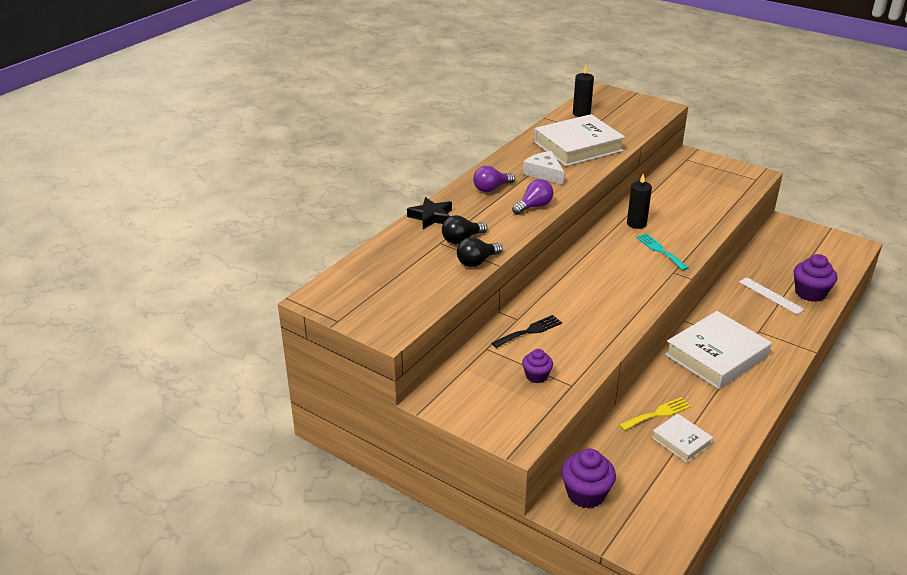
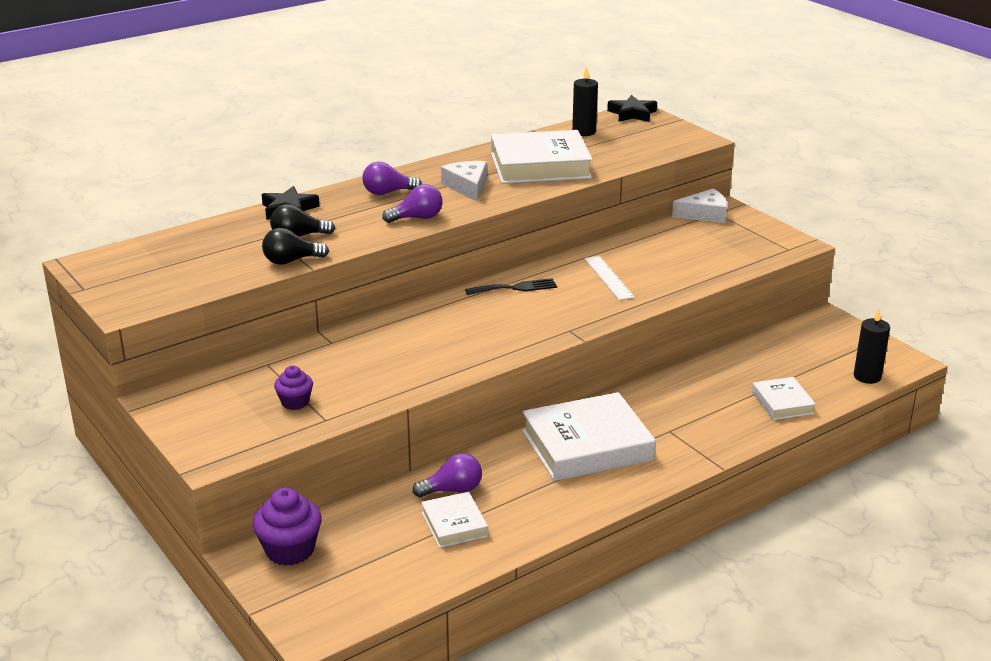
camera: 20 degrees right, 5 degrees down
black fork [492,315,562,348] -> black fork moved to [465,278,557,295]
yellow fork [619,397,691,431] -> purple light bulb [413,453,482,497]
black candle [627,173,652,229] -> black candle moved to [854,309,890,384]
turquoise fork [636,233,688,271] -> none
white ruler [739,277,805,314] -> white ruler moved to [585,256,635,300]
purple cupcake [794,254,837,302] -> white book [752,377,816,420]
none -> black star [607,95,657,122]
none -> white cheese [672,189,727,223]

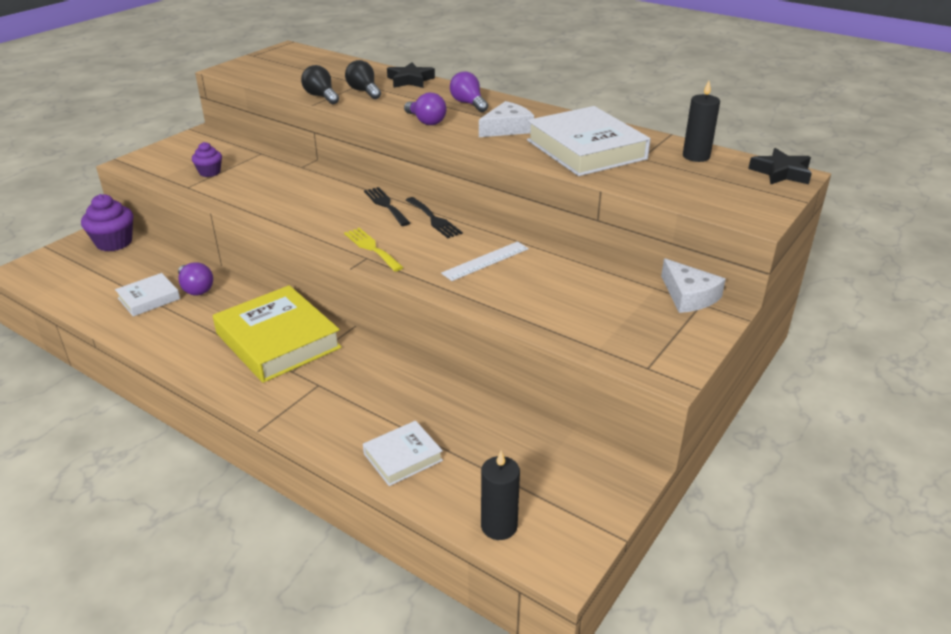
camera: 70 degrees right, 5 degrees up
white book [522,392,656,481] -> yellow book [213,285,342,383]
none -> yellow fork [344,228,404,272]
none -> black fork [364,187,410,226]

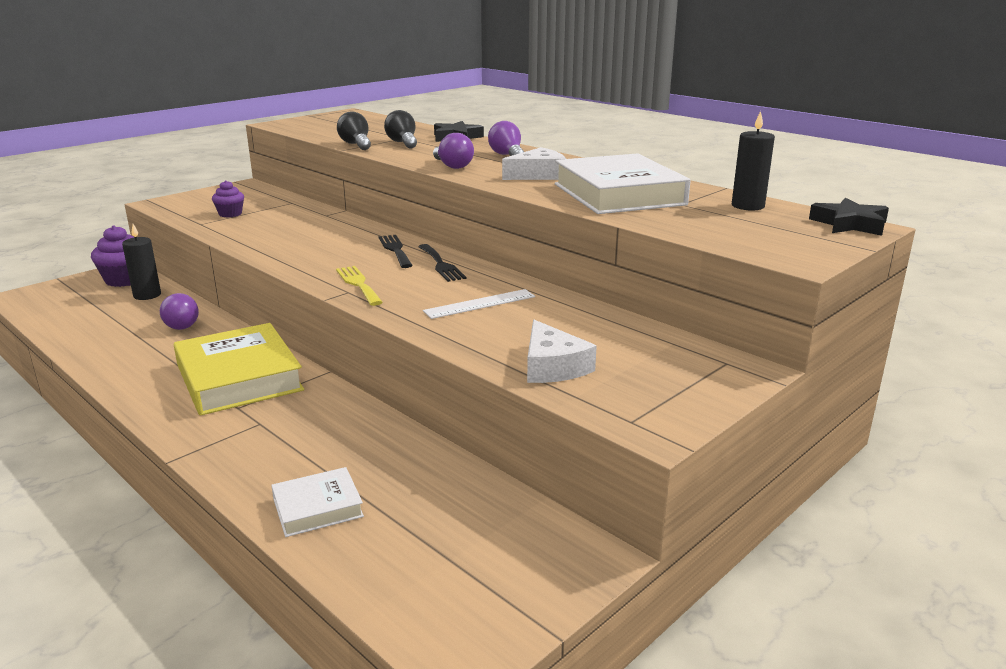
camera: 10 degrees right, 10 degrees down
white book [115,273,180,317] -> none
black candle [481,451,520,540] -> black candle moved to [122,224,161,300]
white cheese [661,258,726,313] -> white cheese moved to [527,320,597,383]

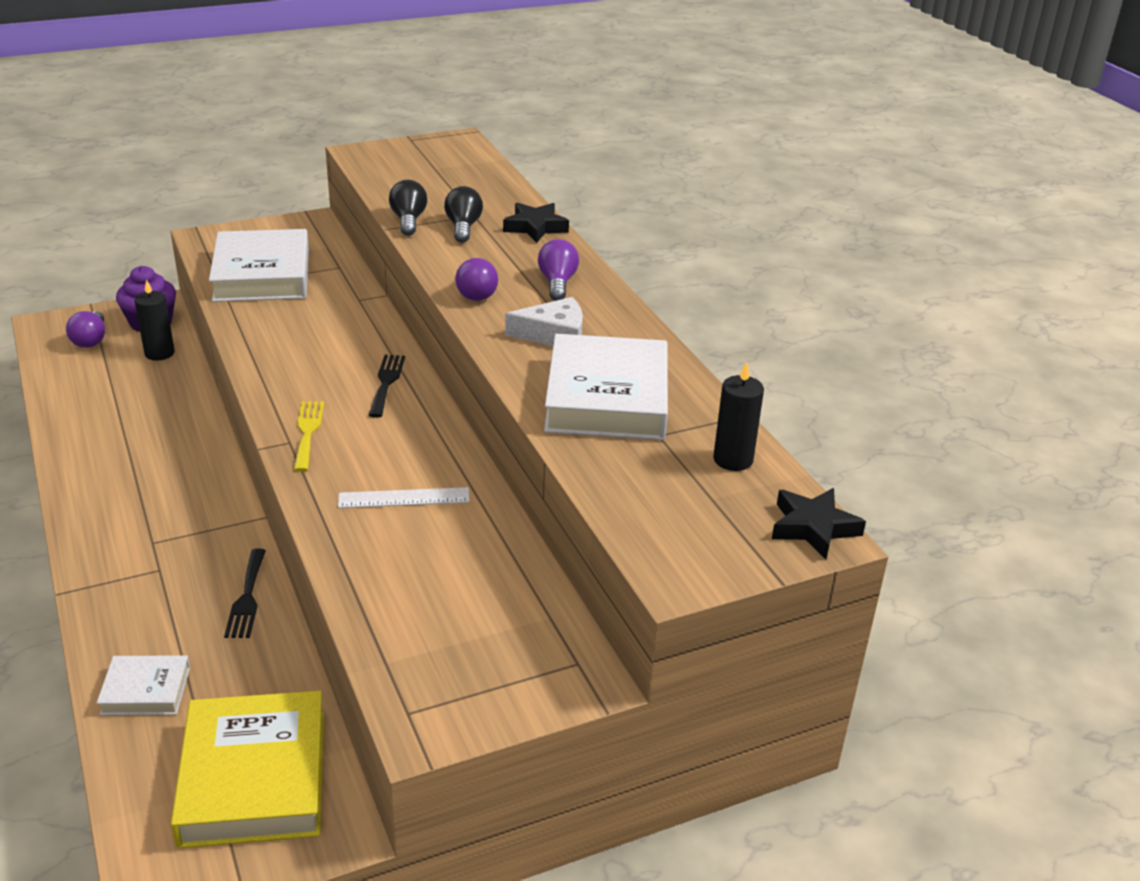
camera: 20 degrees right, 10 degrees up
purple light bulb [160,293,199,330] -> purple light bulb moved to [66,311,105,348]
yellow book [174,323,304,416] -> yellow book moved to [171,691,324,849]
purple cupcake [212,180,244,218] -> white book [209,229,309,302]
black fork [418,244,466,282] -> black fork moved to [224,549,266,638]
white cheese [527,320,597,383] -> none

